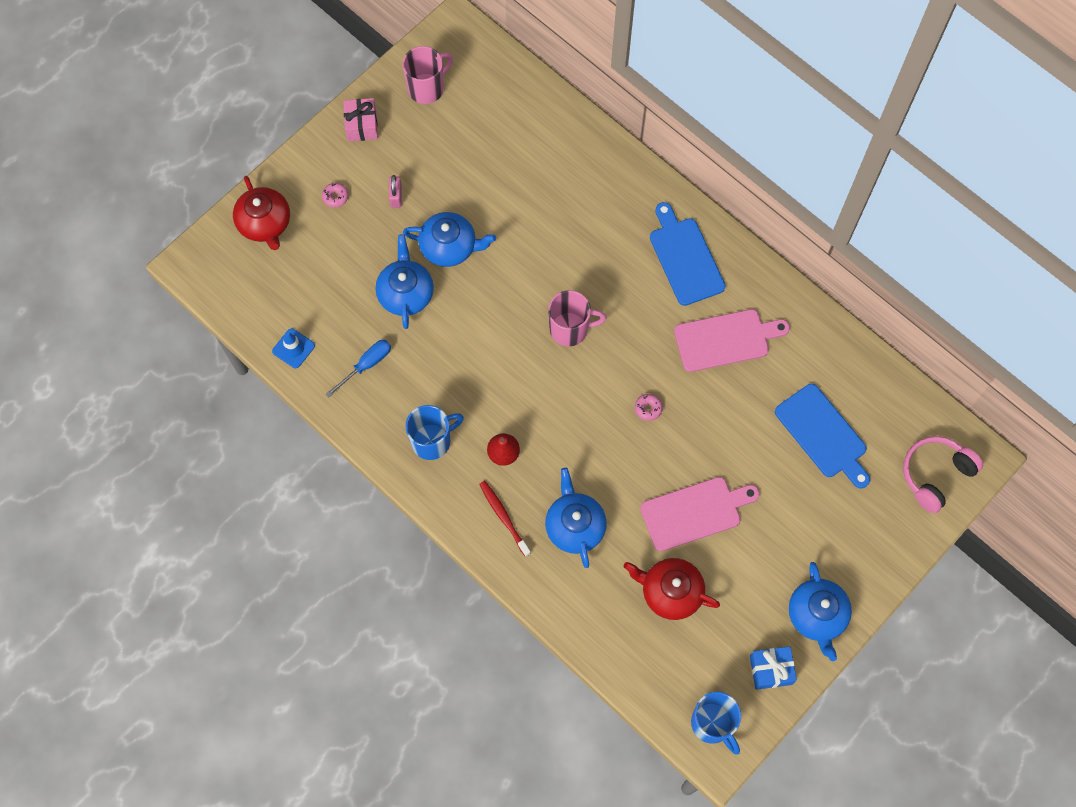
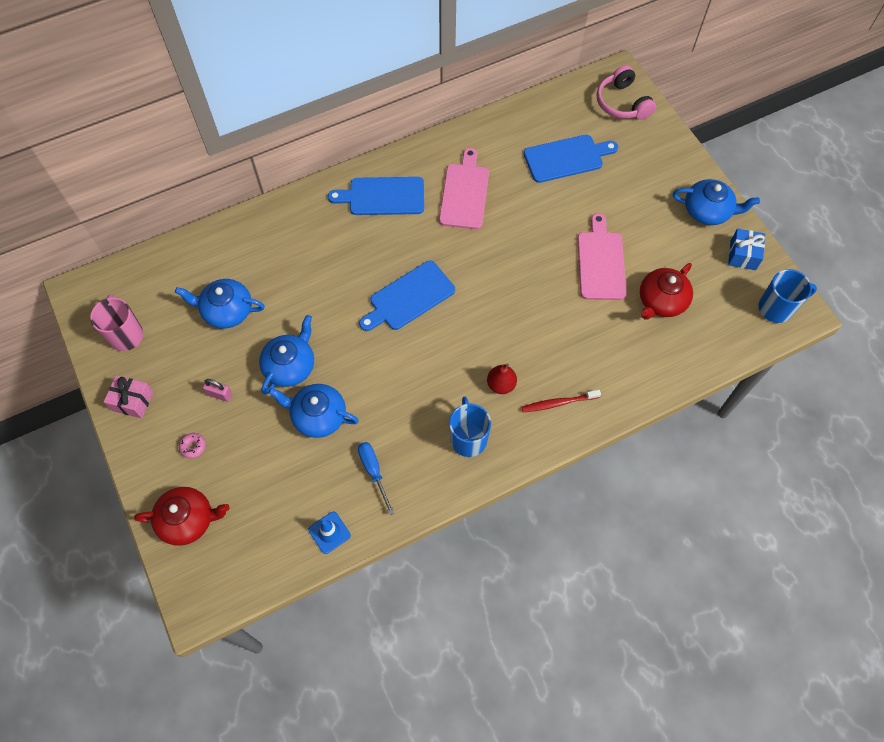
camera: 70 degrees left, 5 degrees down
blue teapot [545,468,607,568] -> blue teapot moved to [175,279,265,328]
pink mug [548,290,607,346] -> blue cutting board [359,261,455,331]
pink donut [635,394,663,421] -> none

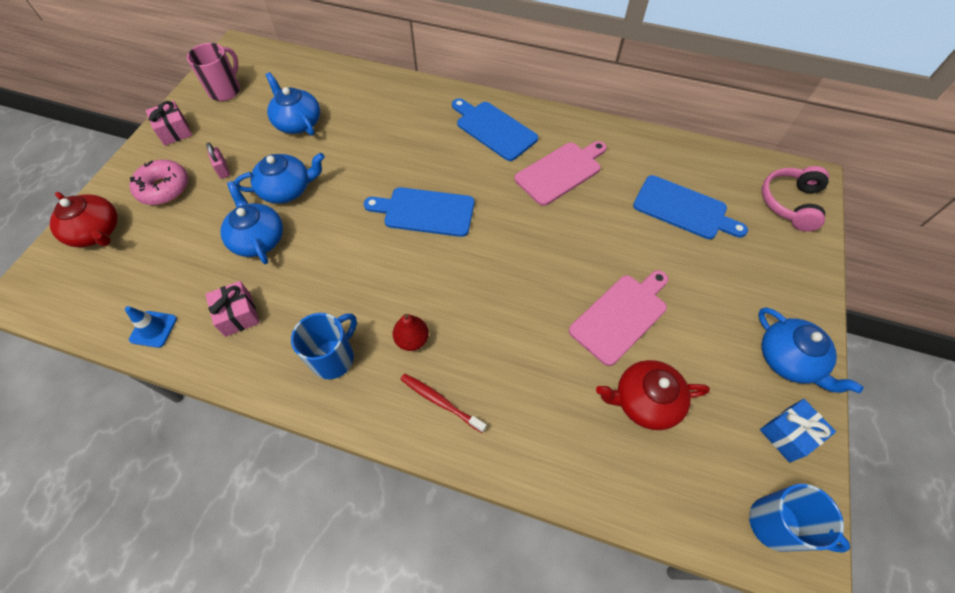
camera: 45 degrees right, 5 degrees down
pink donut [179,433,206,458] -> pink donut [130,160,188,205], size x2.08
blue screwdriver [358,442,394,515] -> pink gift [205,281,260,337]

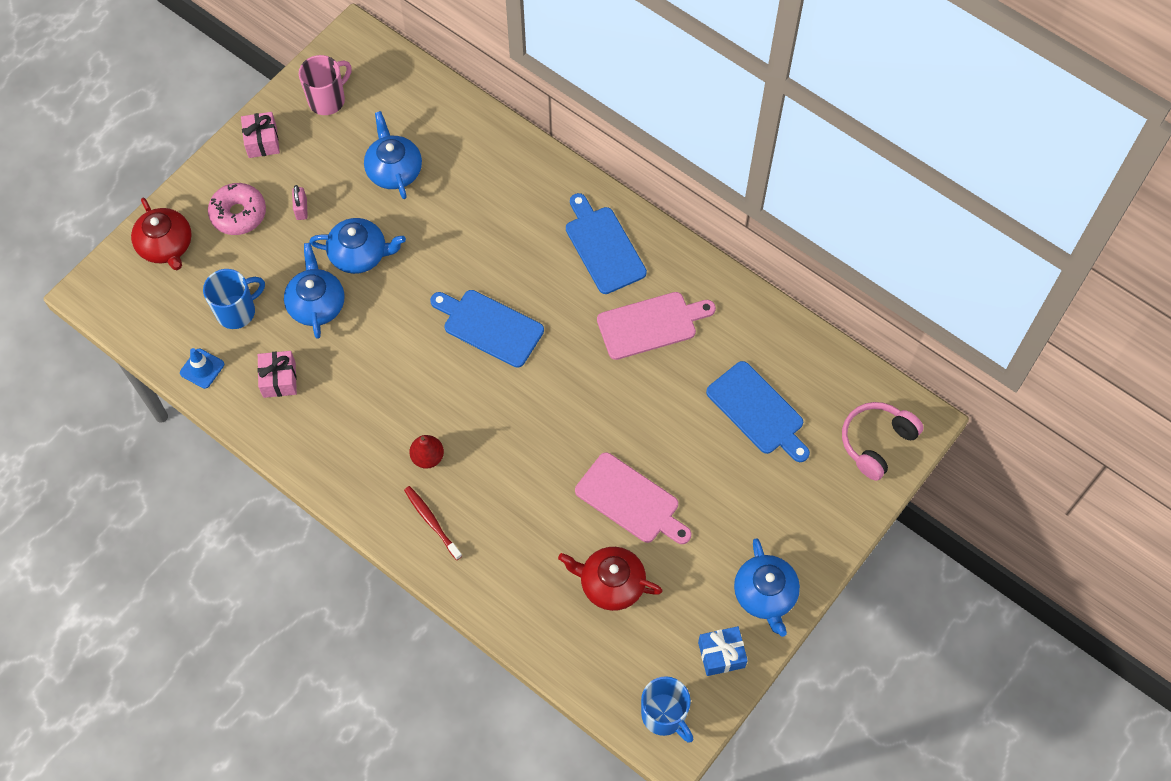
camera: 20 degrees right, 5 degrees up
blue mug [291,313,357,379] -> blue mug moved to [203,269,265,329]
pink cutting board [569,270,668,366] -> pink cutting board turned 60 degrees clockwise [575,452,691,544]

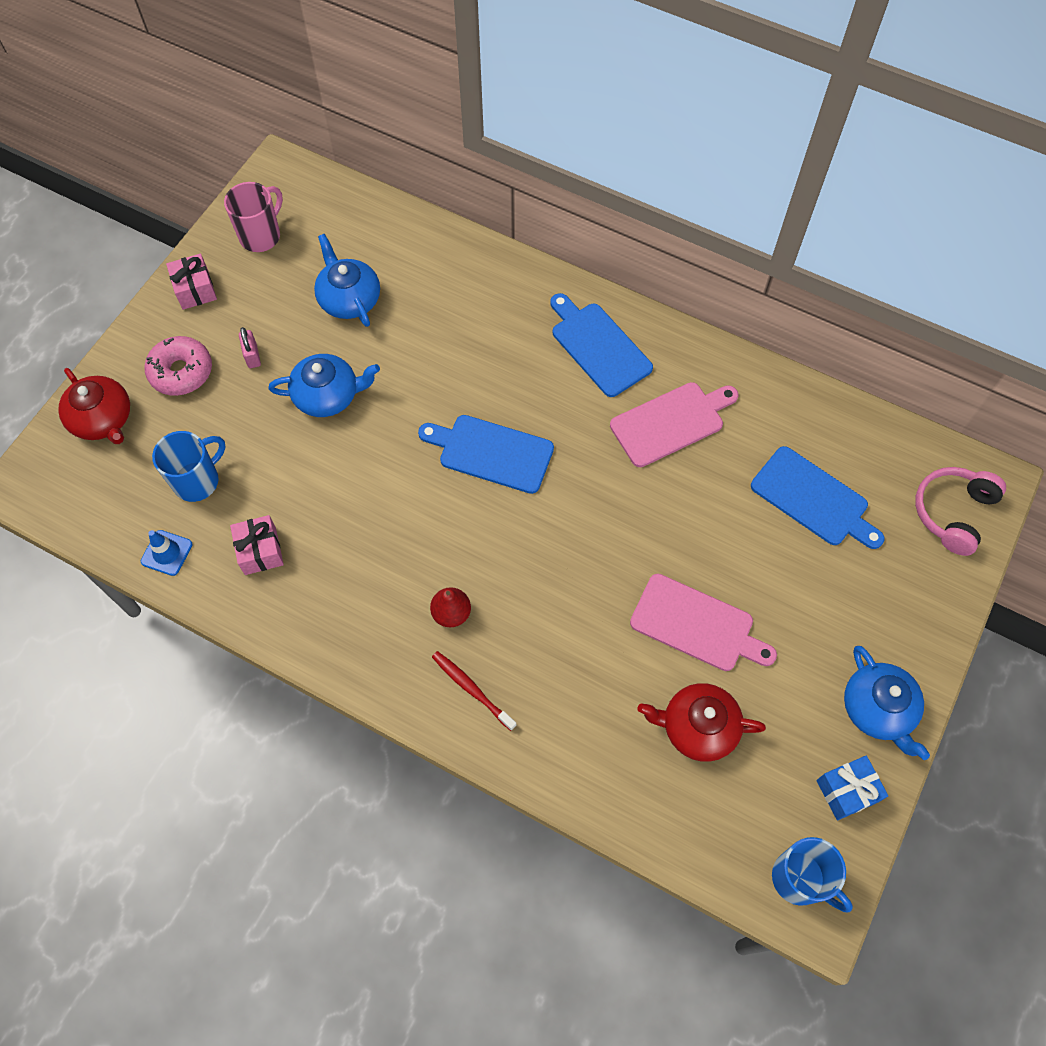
camera: 10 degrees left, 0 degrees up
blue teapot [284,243,344,339] -> none

